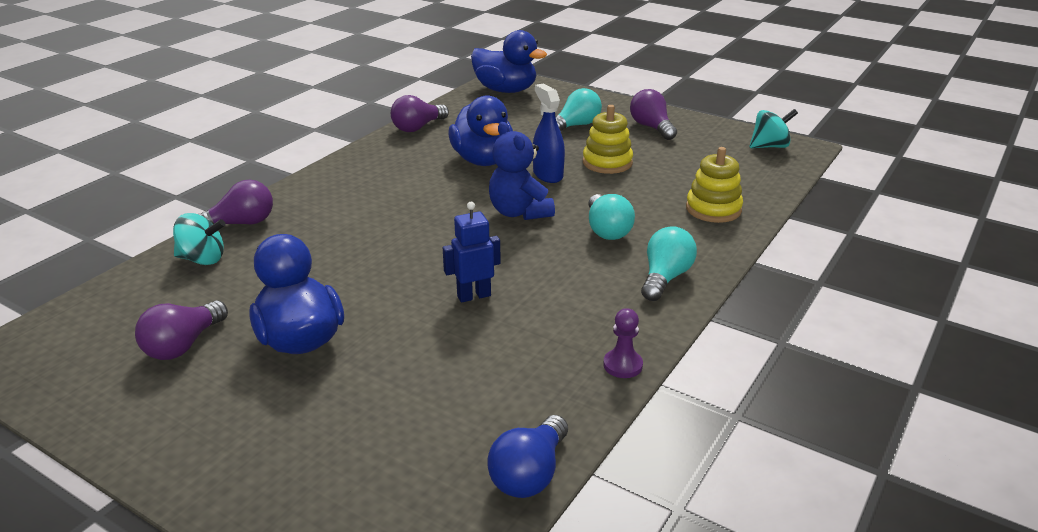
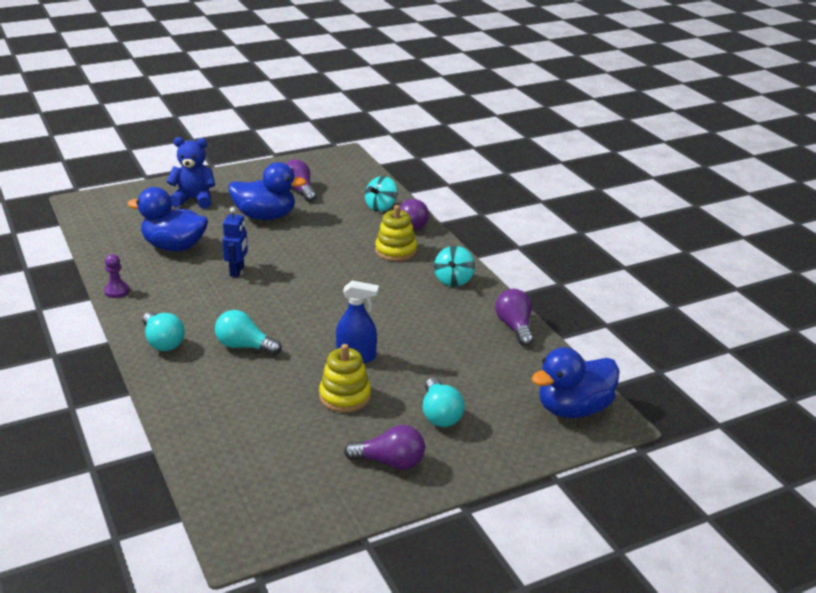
camera: 120 degrees right, 0 degrees up
blue duck [448,95,513,166] -> blue duck moved to [127,187,208,251]
blue light bulb [487,415,568,498] -> none
blue teddy bear [489,122,555,220] -> blue teddy bear moved to [166,137,215,209]
yellow stacking toy [686,147,743,223] -> yellow stacking toy moved to [375,205,417,261]
turquoise spinning top [749,109,798,148] -> turquoise spinning top moved to [434,246,475,287]

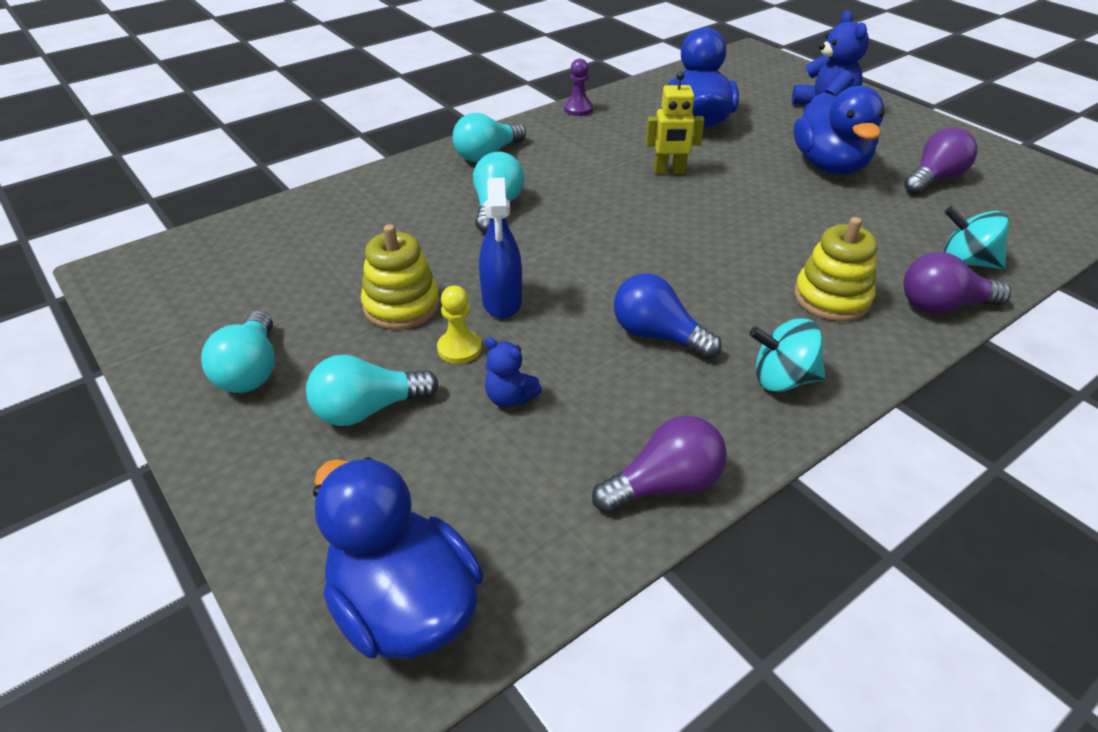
camera: 80 degrees right, 10 degrees up
blue robot [222,207,248,277] -> yellow robot [646,71,704,174]
purple light bulb [344,425,425,470] -> turquoise light bulb [201,310,275,393]
none -> yellow pawn [437,286,481,364]
none -> blue teddy bear [485,337,542,408]
none -> blue light bulb [614,274,722,359]

